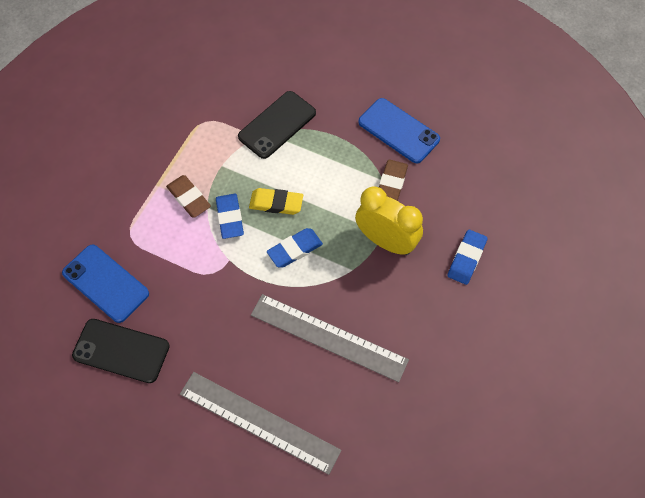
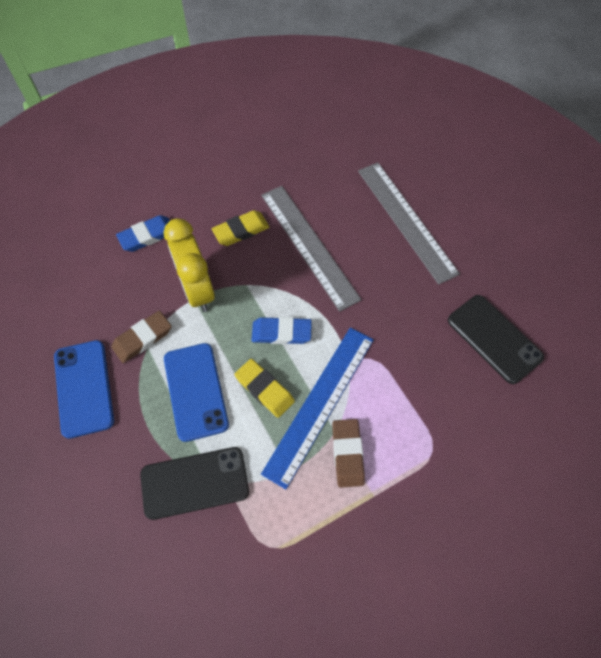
camera: 145 degrees left, 0 degrees up
blue phone [62,245,149,323] -> blue phone moved to [164,343,229,442]
blue eraser [216,194,244,239] -> blue ruler [261,328,374,489]
none -> yellow eraser [212,210,270,246]

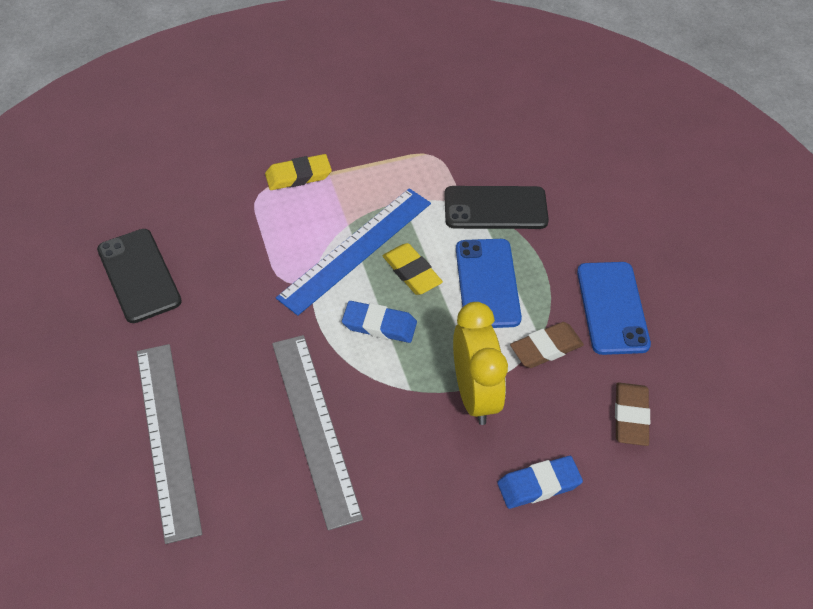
camera: 170 degrees left, 10 degrees down
yellow eraser [212,210,270,246] -> yellow eraser moved to [265,154,332,190]
brown eraser [332,419,365,488] -> brown eraser moved to [615,382,650,446]

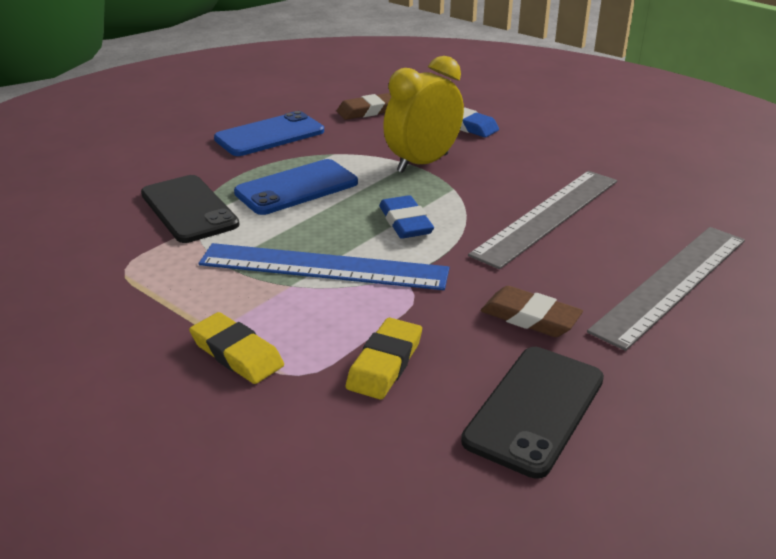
camera: 120 degrees left, 20 degrees down
yellow eraser [382,243,443,295] -> yellow eraser moved to [346,318,422,399]
brown eraser [510,322,584,368] -> brown eraser moved to [481,286,583,337]

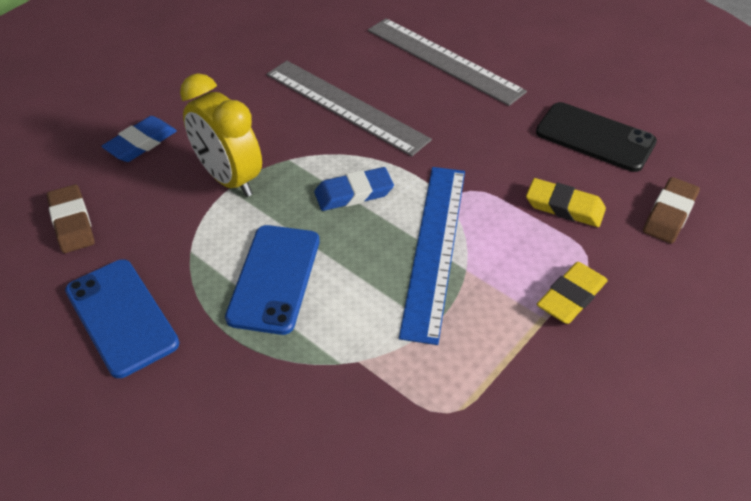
camera: 90 degrees left, 15 degrees up
black phone [141,175,240,243] -> none
blue phone [234,159,358,215] -> blue phone turned 45 degrees clockwise [225,225,320,335]
brown eraser [481,286,583,337] -> brown eraser moved to [643,177,700,244]

